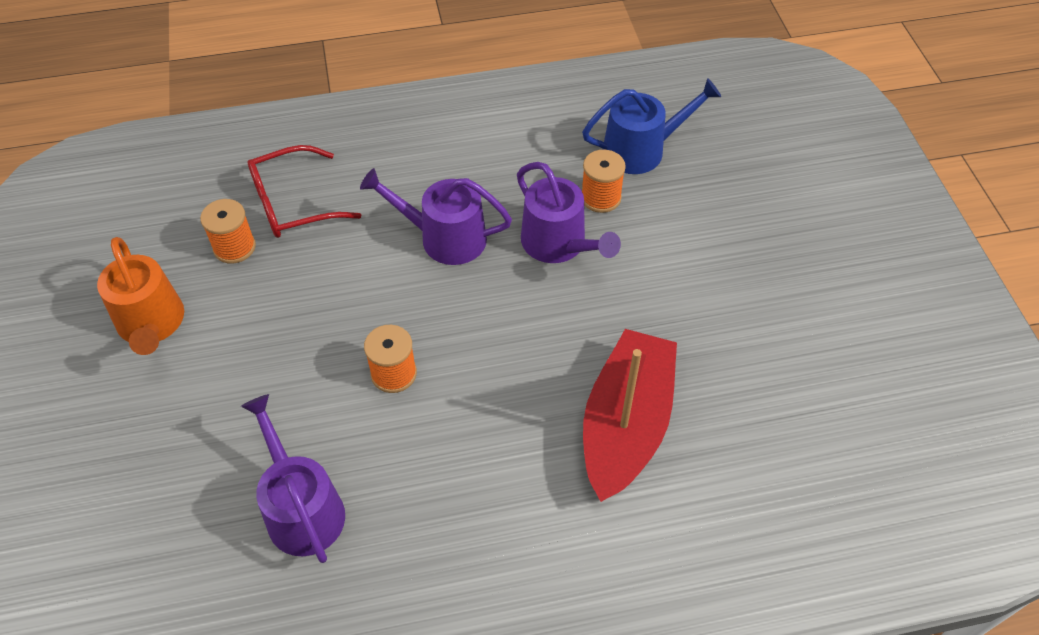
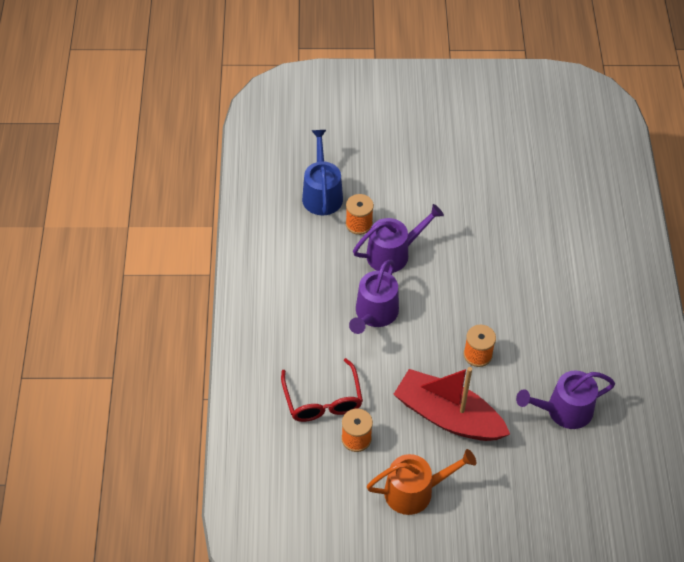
camera: 80 degrees left, 0 degrees up
red boat [583,329,677,502] -> red boat moved to [393,367,510,441]

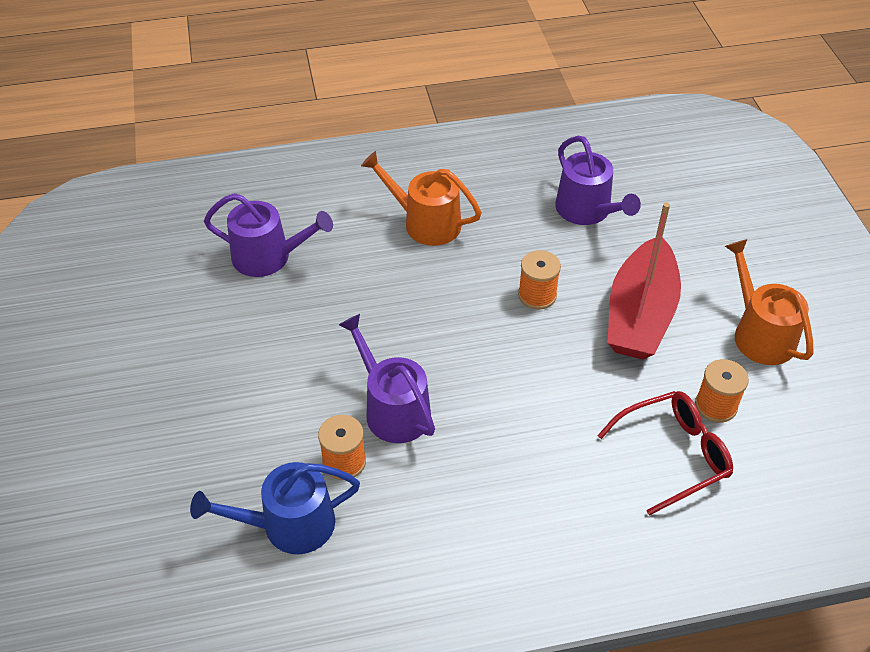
camera: 100 degrees left, 5 degrees down
purple watering can [349,260,399,334] -> purple watering can moved to [204,193,333,277]
none -> orange watering can [361,151,482,246]

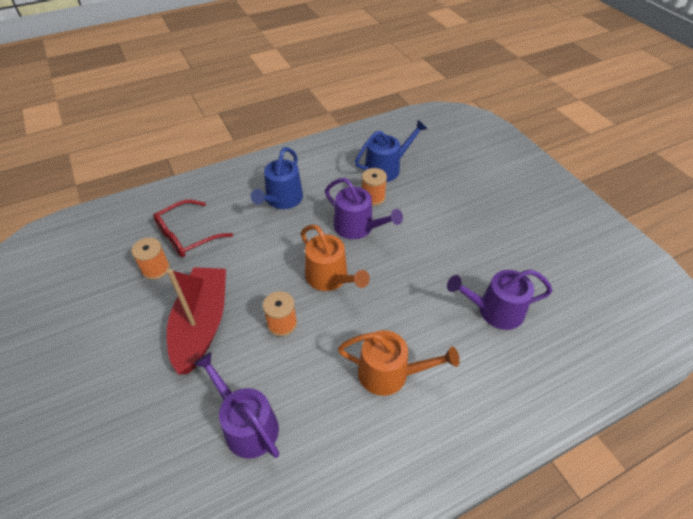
camera: 165 degrees right, 0 degrees up
orange watering can [725,239,813,365] -> orange watering can moved to [301,225,370,291]
none -> blue watering can [251,147,303,209]

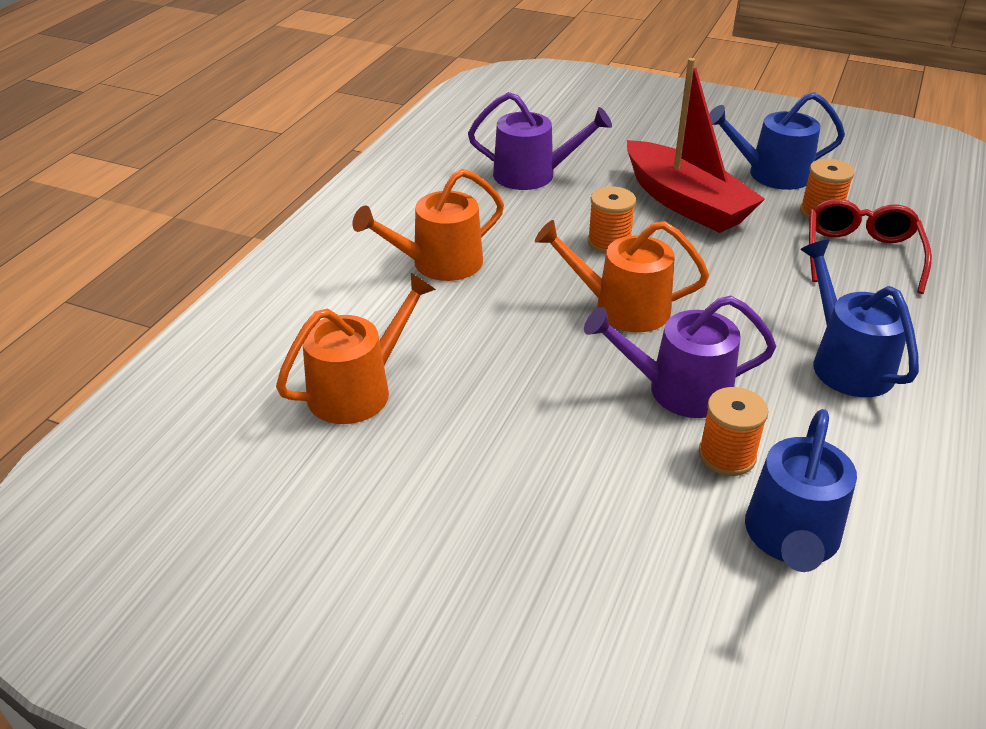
camera: 140 degrees right, 10 degrees down
purple watering can [447,269,552,330] -> orange watering can [276,273,436,424]
none -> blue watering can [709,92,845,190]

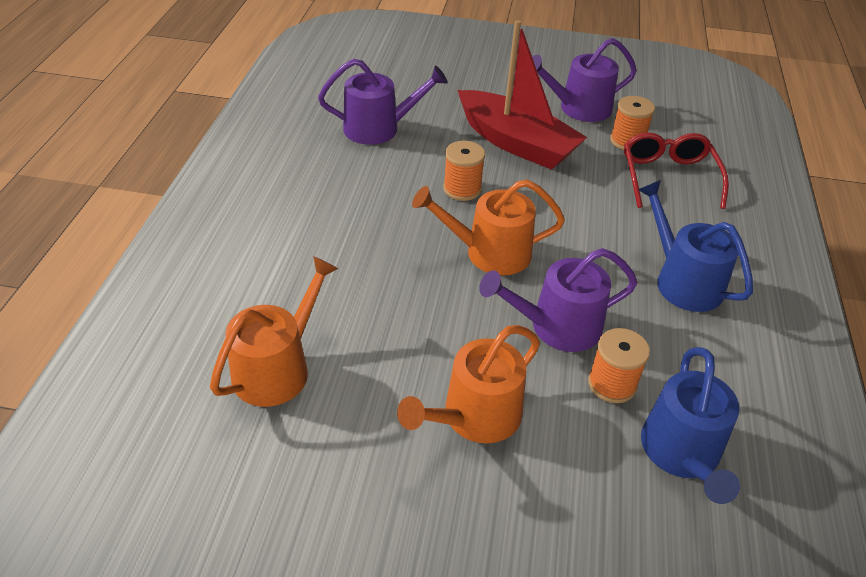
camera: 15 degrees left, 5 degrees up
orange watering can [352,169,504,281] -> orange watering can moved to [397,325,540,443]
blue watering can [709,92,845,190] -> purple watering can [532,38,637,122]

